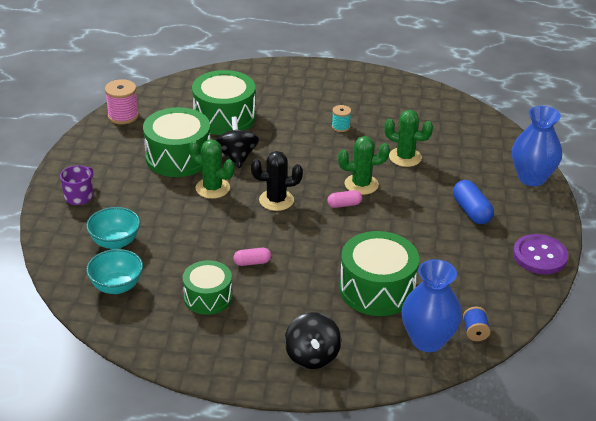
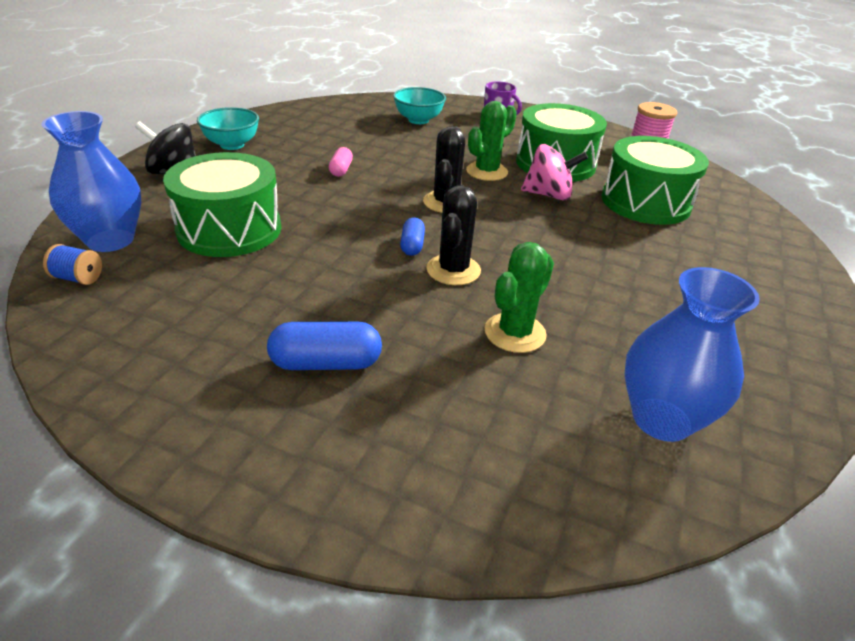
camera: 105 degrees right, 0 degrees up
turquoise bowl [86,249,143,294] -> turquoise bowl moved to [197,107,259,150]
green drum [183,260,232,315] -> none
black spinning top [216,117,259,168] -> pink spinning top [521,144,588,200]
pink capsule [327,190,362,208] -> blue capsule [400,217,425,256]
turquoise spool [332,105,351,132] -> none
green cactus [338,136,390,195] -> black cactus [426,185,481,285]
blue vase [512,106,562,186] -> blue vase moved to [625,267,760,442]
purple button [513,234,568,274] -> none

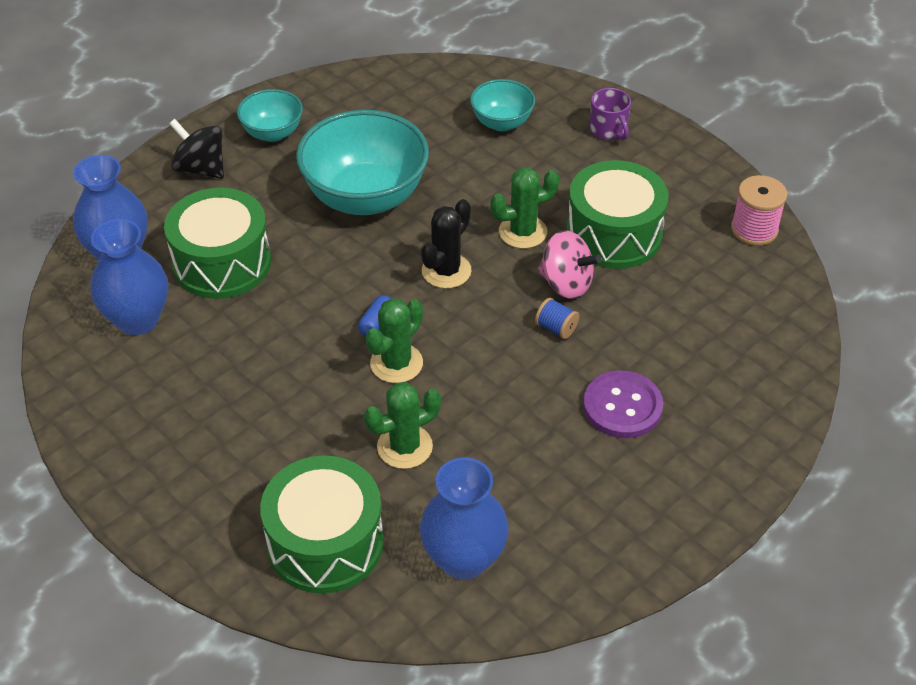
camera: 25 degrees right, 10 degrees up
blue spool [43,244,102,285] -> blue spool moved to [535,298,579,339]
blue capsule [267,321,382,370] -> none
pink capsule [329,147,353,177] -> turquoise bowl [296,110,429,215]
black cactus [426,185,481,285] -> green cactus [365,298,423,383]
green drum [602,136,709,225] -> green drum moved to [260,455,384,594]
none -> blue vase [90,219,168,335]
none -> purple button [583,371,663,438]

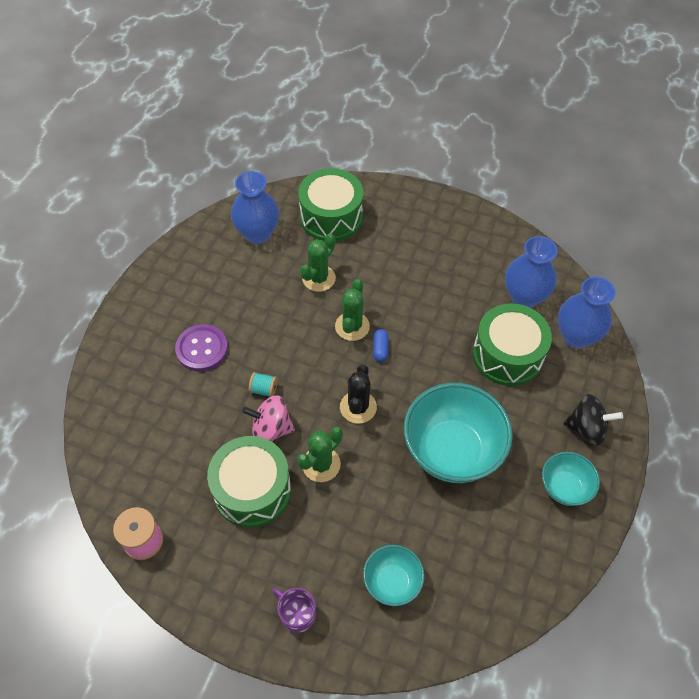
camera: 155 degrees right, 10 degrees up
blue spool [535,298,579,339] -> turquoise spool [249,372,278,397]

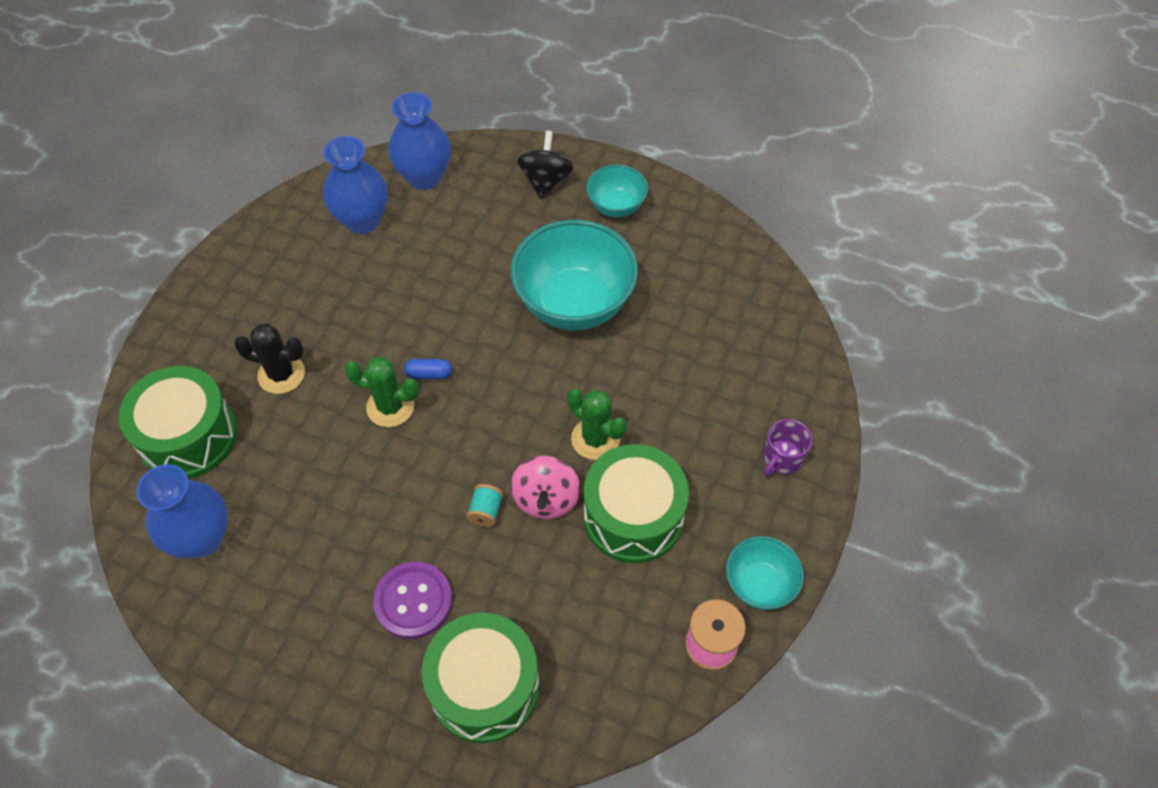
camera: 90 degrees left, 0 degrees up
green cactus [300,233,336,292] -> none
black cactus [340,364,377,424] -> black cactus moved to [234,324,305,394]
turquoise bowl [363,545,425,606] -> turquoise bowl moved to [726,536,804,610]
green drum [473,303,552,386] -> green drum moved to [422,612,539,743]

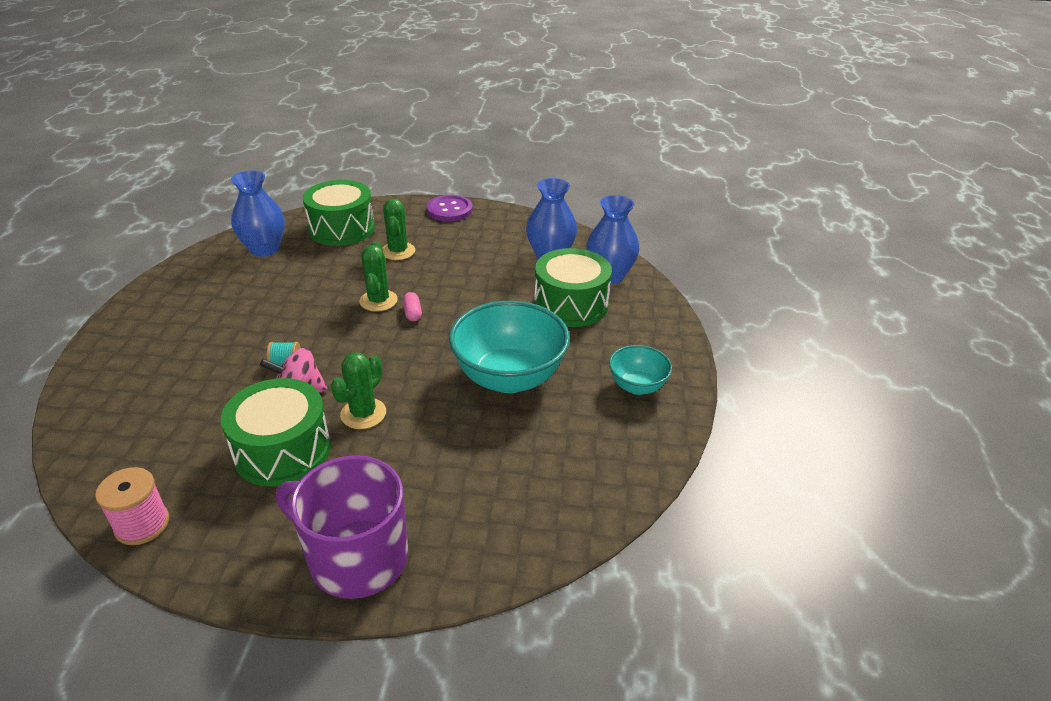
camera: 75 degrees right, 20 degrees down
black cactus [234,324,305,394] -> green cactus [382,199,415,260]
purple button [373,562,452,639] -> purple button moved to [426,195,473,222]
blue capsule [404,359,452,379] -> pink capsule [403,292,422,321]
green drum [422,612,539,743] -> green drum moved to [534,248,612,327]
black spinning top [517,130,574,199] -> none
turquoise bowl [726,536,804,610] -> none
purple mug [763,419,812,477] -> purple mug [276,455,408,599], size x2.15

